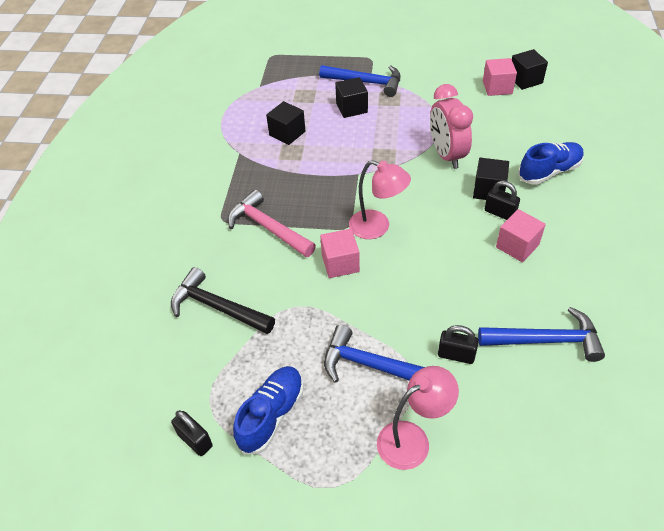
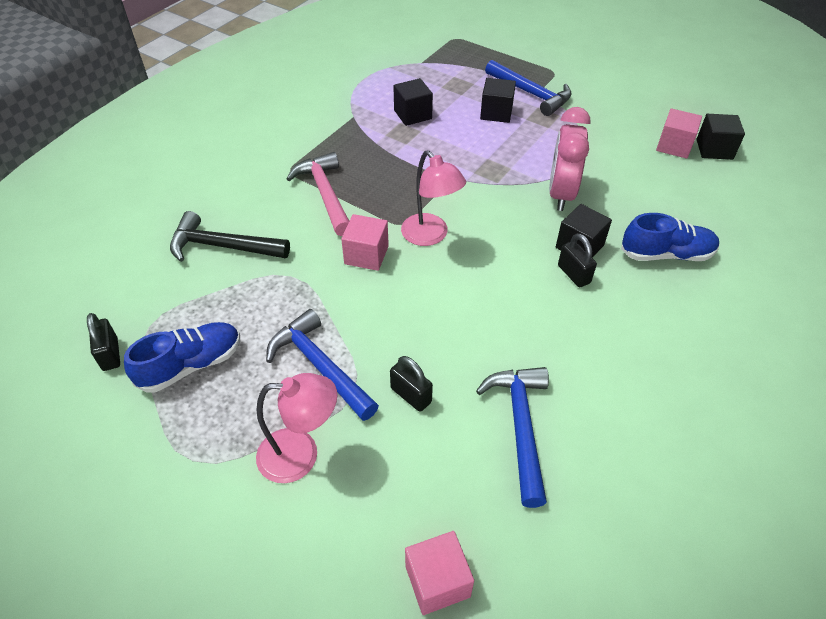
camera: 25 degrees right, 0 degrees up
black hammer [171,267,275,334] -> black hammer turned 45 degrees counterclockwise [170,211,290,262]
blue hammer [478,307,605,362] -> blue hammer turned 120 degrees counterclockwise [476,367,549,508]
pink cube [496,209,546,262] -> pink cube moved to [405,531,474,615]

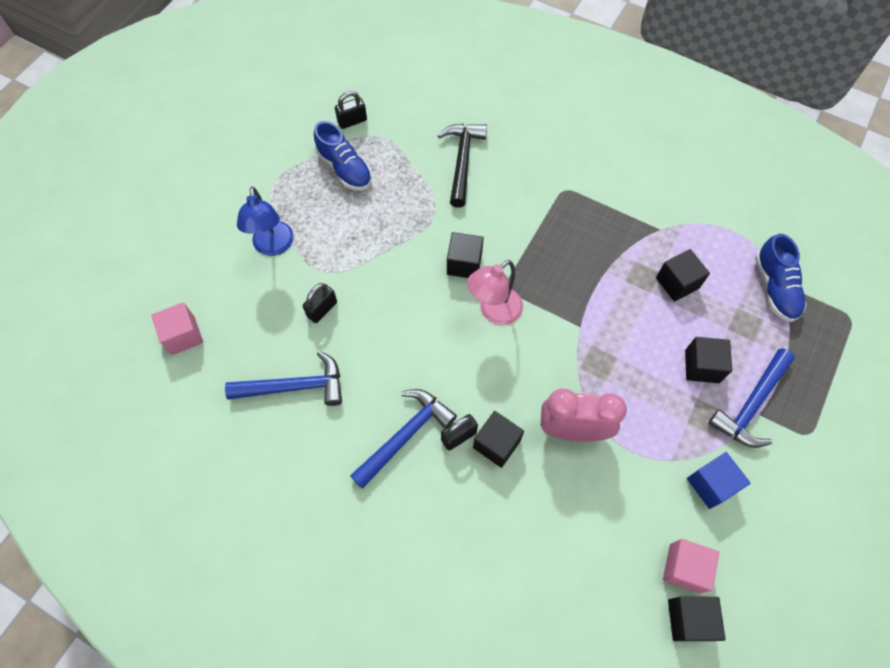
camera: 85 degrees right, 15 degrees up
pink lamp [256,373,337,483] -> blue lamp [237,187,294,256]
blue hammer [266,309,379,421] -> blue hammer moved to [350,389,457,489]
pink hammer [286,152,349,236] -> none
pink cube [341,214,389,271] -> black cube [447,232,484,278]
blue shoe [621,213,719,261] -> blue shoe moved to [755,234,806,322]
none -> blue cube [687,452,750,509]

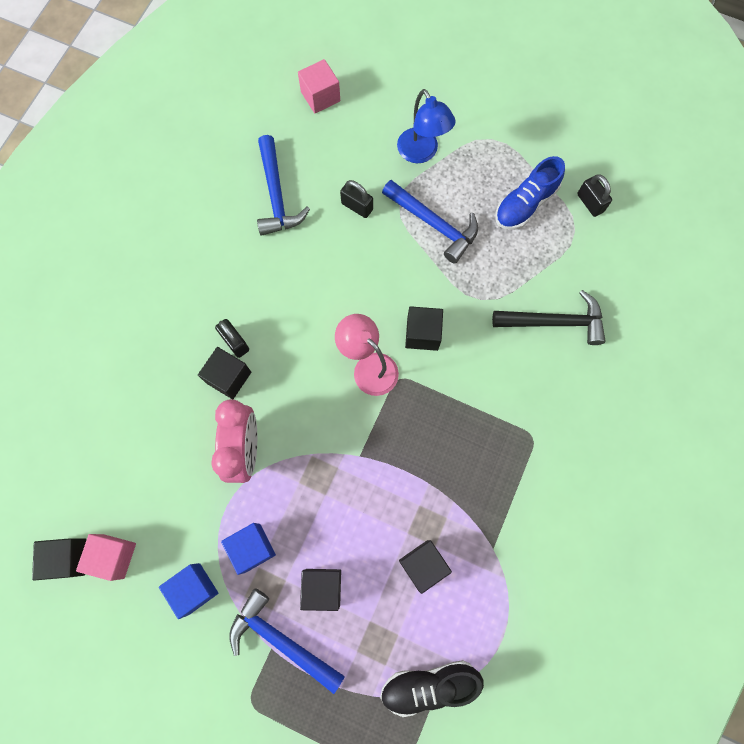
camera: 85 degrees right, 10 degrees up
blue lamp [237,187,294,256] -> blue lamp turned 105 degrees counterclockwise [397,89,456,163]
blue hammer [350,389,457,489] -> blue hammer moved to [382,180,478,264]
blue shoe [755,234,806,322] -> black shoe [380,660,484,717]
none -> blue cube [221,523,276,575]

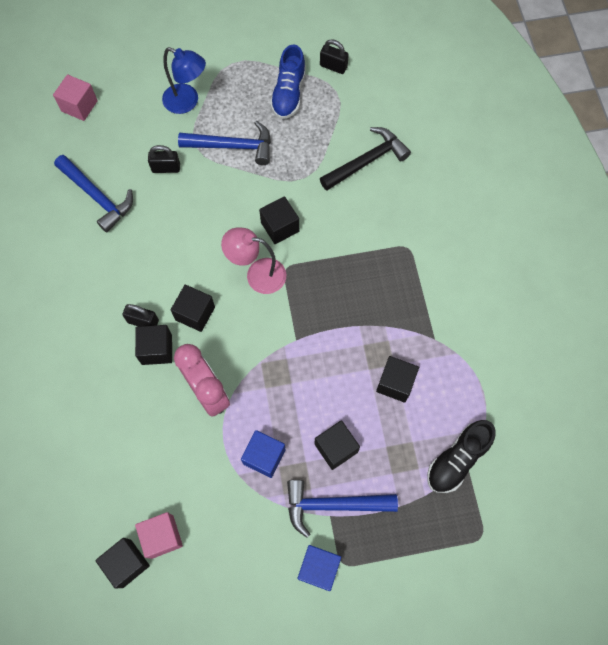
camera: 35 degrees left, 5 degrees down
blue cube [159,563,218,619] -> blue cube moved to [298,545,341,591]
none -> black cube [171,285,215,332]

